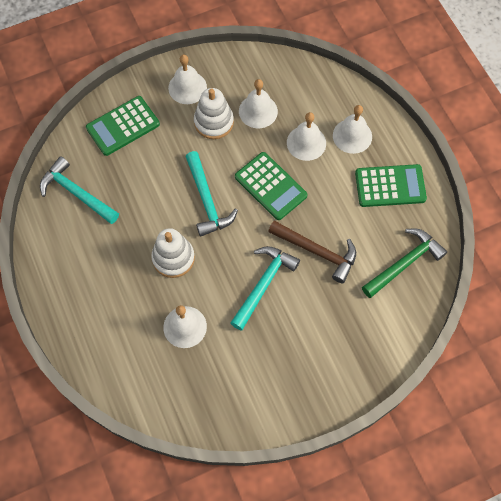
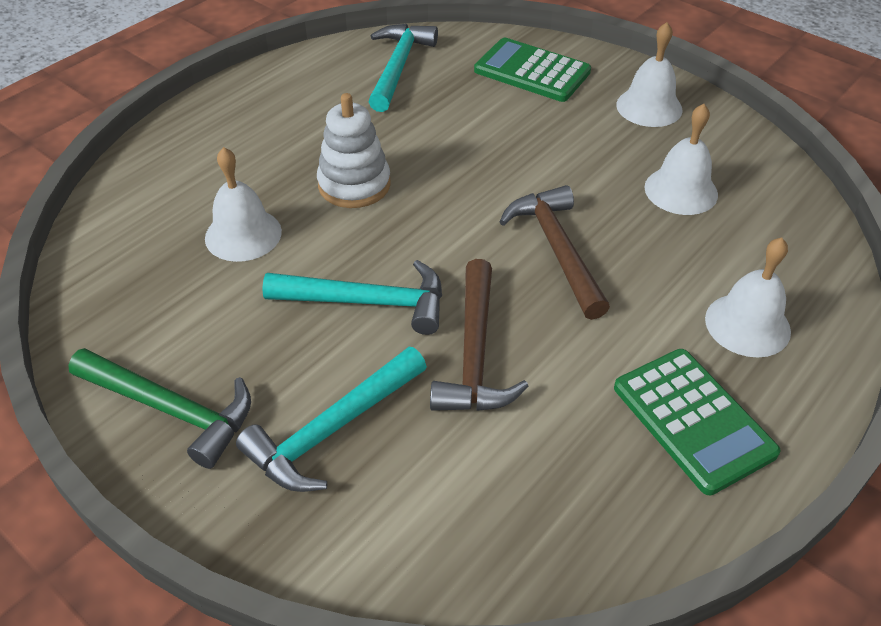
camera: 65 degrees right, 20 degrees down
turquoise hammer [185,151,238,237] -> turquoise hammer moved to [236,347,427,492]
white stacking toy [194,88,234,139] -> none
green calculator [235,152,308,220] -> brown hammer [499,185,610,320]
white bell [287,112,326,161] -> none
green hammer [362,228,447,298] -> green hammer moved to [68,348,251,469]

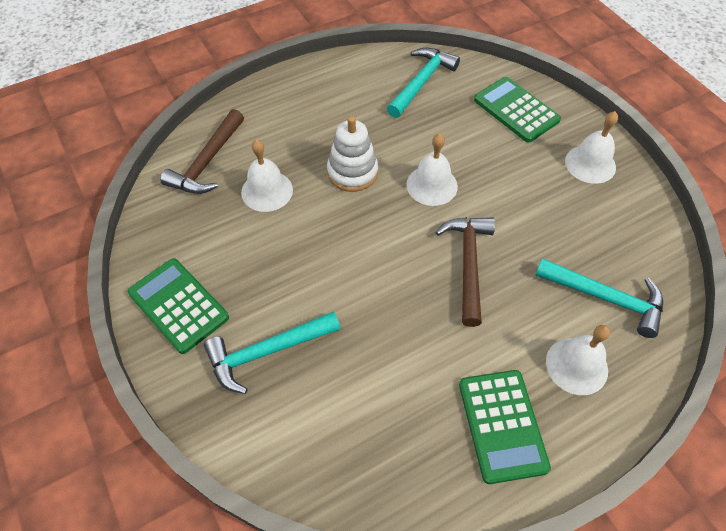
camera: 20 degrees right, 10 degrees up
green hammer [68,348,251,469] -> green calculator [128,258,229,354]
turquoise hammer [262,260,442,335] -> turquoise hammer moved to [535,258,663,338]
brown hammer [430,259,528,411] -> brown hammer moved to [160,109,244,194]
white bell [644,104,718,215] -> white bell moved to [406,134,458,206]

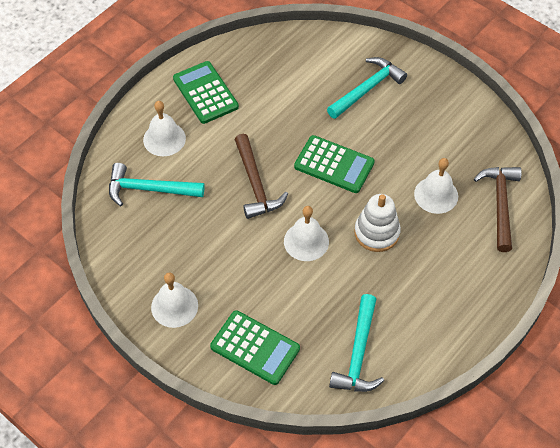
camera: 160 degrees right, 0 degrees up
green calculator [128,258,229,354] -> green calculator moved to [294,135,375,193]

